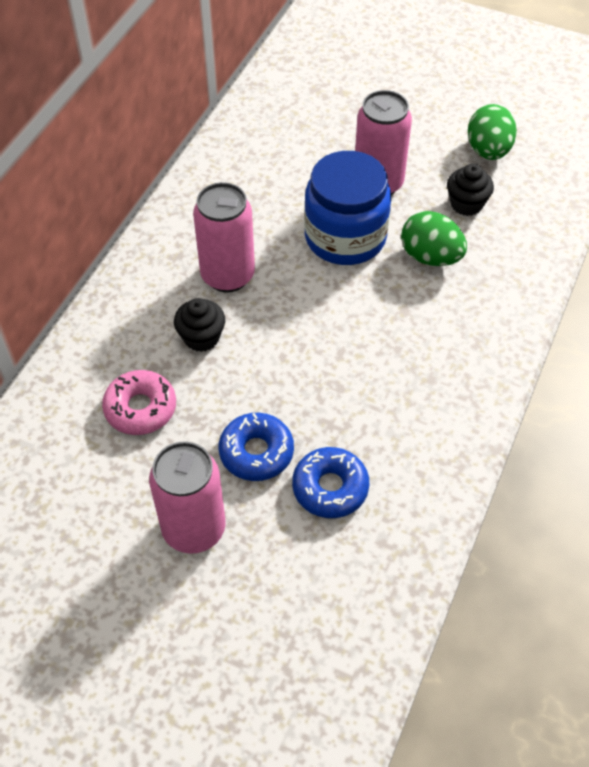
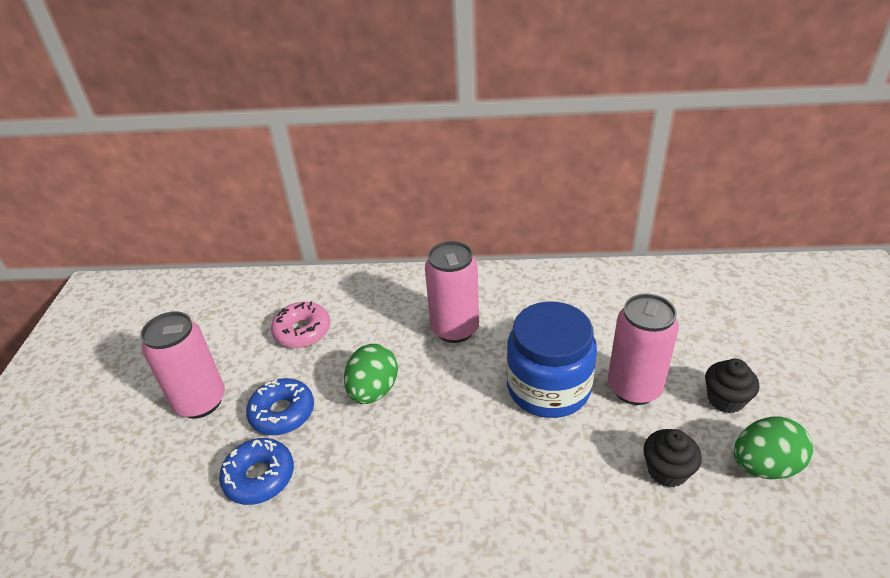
camera: 70 degrees right, 15 degrees down
black cupcake [174,298,225,352] -> black cupcake moved to [705,359,759,413]
green egg [401,211,467,266] -> green egg moved to [344,344,398,404]

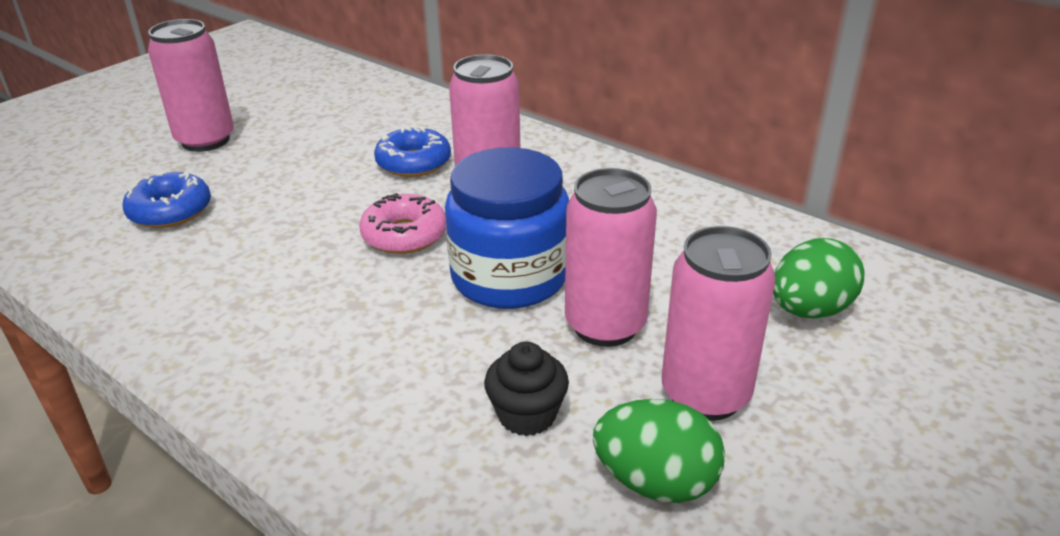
camera: 35 degrees right, 5 degrees down
blue donut [246,378,314,435] -> blue donut moved to [374,126,451,177]
pink donut [271,302,331,348] -> pink donut moved to [359,193,446,254]
green egg [344,344,398,404] -> green egg moved to [773,238,864,319]
black cupcake [705,359,759,413] -> pink can [662,226,776,421]

